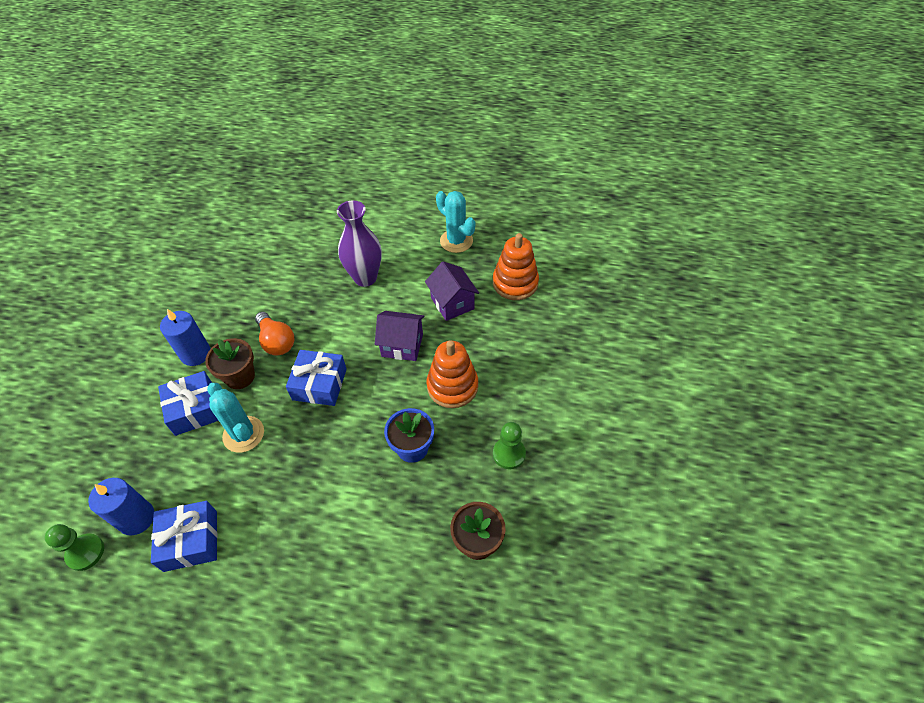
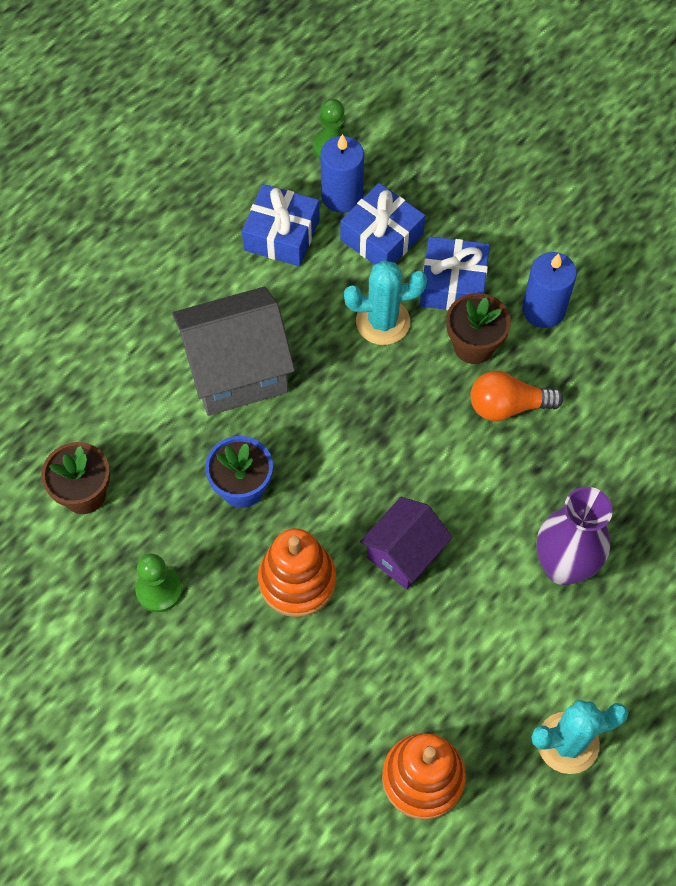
camera: 120 degrees right, 10 degrees up
blue gift [286,350,347,406] -> blue gift moved to [340,183,425,265]
purple house [425,262,479,321] -> none
none -> grey house [172,287,295,416]

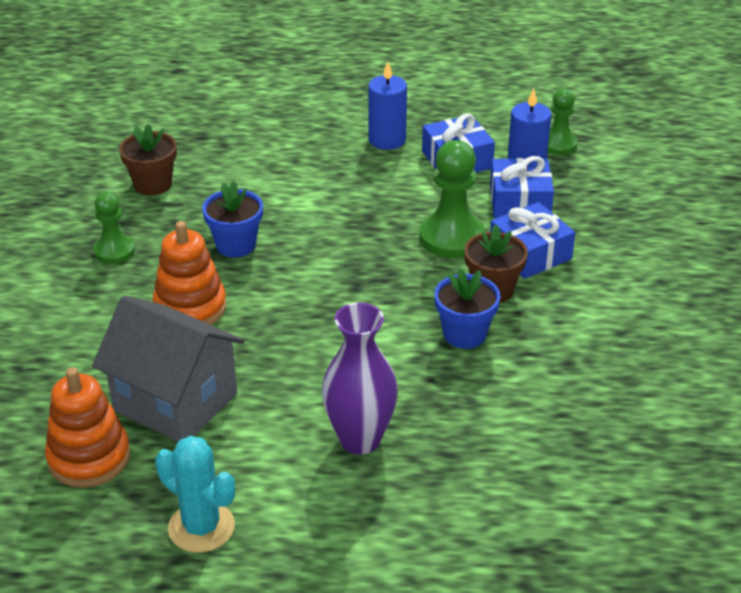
camera: 50 degrees right, 25 degrees down
grey house [172,287,295,416] -> grey house moved to [92,296,244,442]
turquoise cactus [344,260,427,345] -> green pawn [419,140,485,258]
purple house [360,497,453,590] -> none
orange light bulb [470,371,563,421] -> blue flower pot [434,268,501,349]
blue candle [522,252,577,328] -> blue candle moved to [368,62,407,150]

